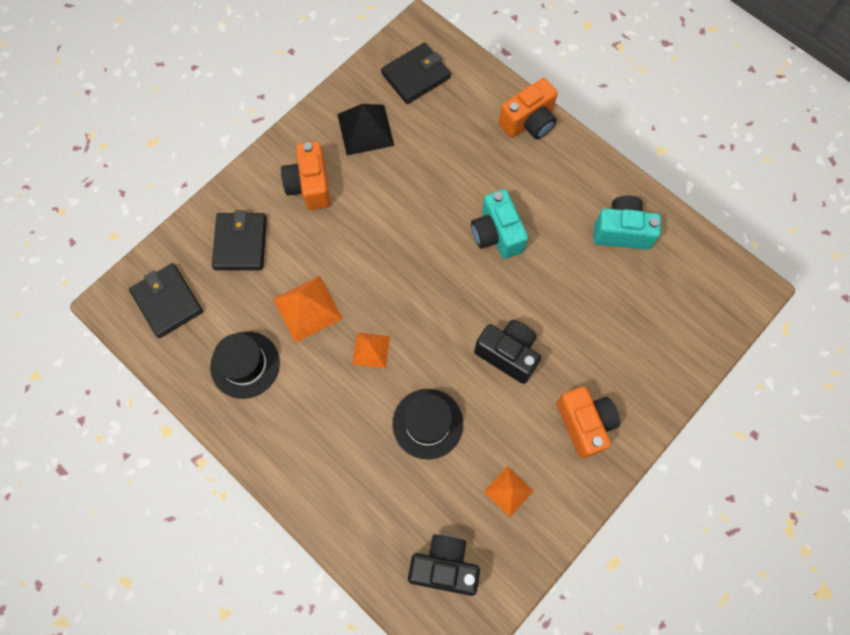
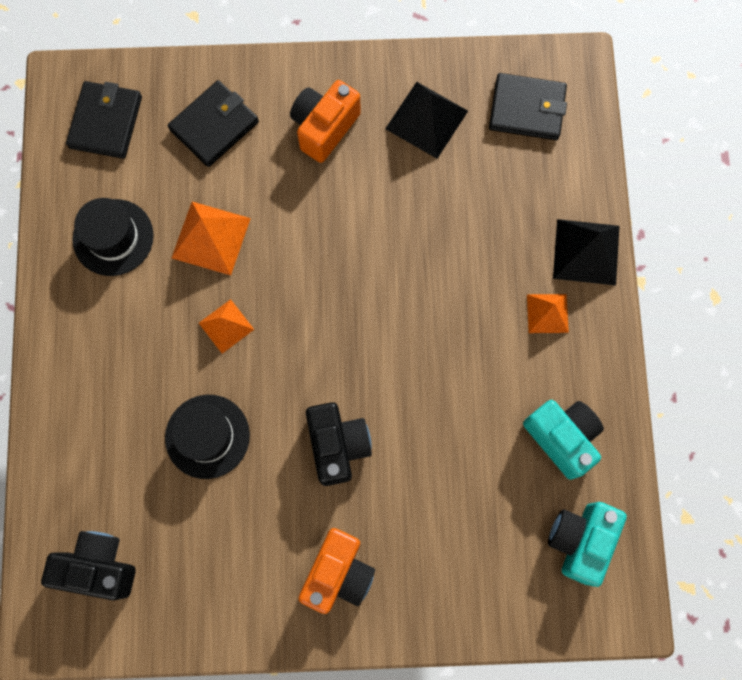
camera: 45 degrees right, 5 degrees up
black camera [408,534,480,596] -> black camera turned 45 degrees counterclockwise [41,531,136,600]
turquoise camera [471,189,528,259] -> turquoise camera moved to [548,502,627,587]
orange pyramid [484,466,533,517] -> orange pyramid moved to [527,294,569,333]
orange camera [499,78,558,139] -> black pyramid [553,219,619,285]

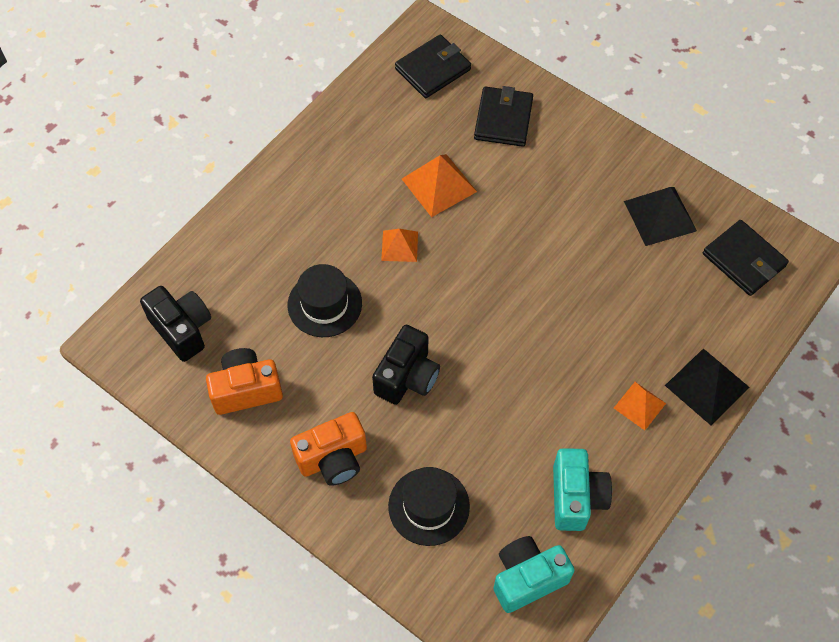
camera: 40 degrees right, 15 degrees down
black hat [73,198,154,276] -> black hat moved to [388,467,470,546]
black wallet [168,80,259,167] -> black wallet turned 75 degrees counterclockwise [474,86,533,147]
orange camera [290,80,361,163] -> orange camera moved to [206,348,283,415]

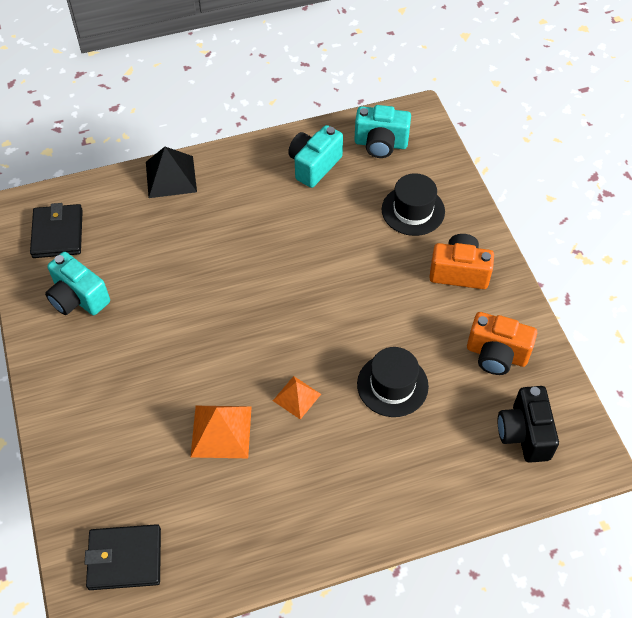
camera: 145 degrees left, 5 degrees down
black camera [372,325,440,405] -> none
black wallet [474,86,533,147] -> none
orange pyramid [614,382,666,430] -> none
black pyramid [624,187,697,246] -> turquoise camera [45,252,110,315]

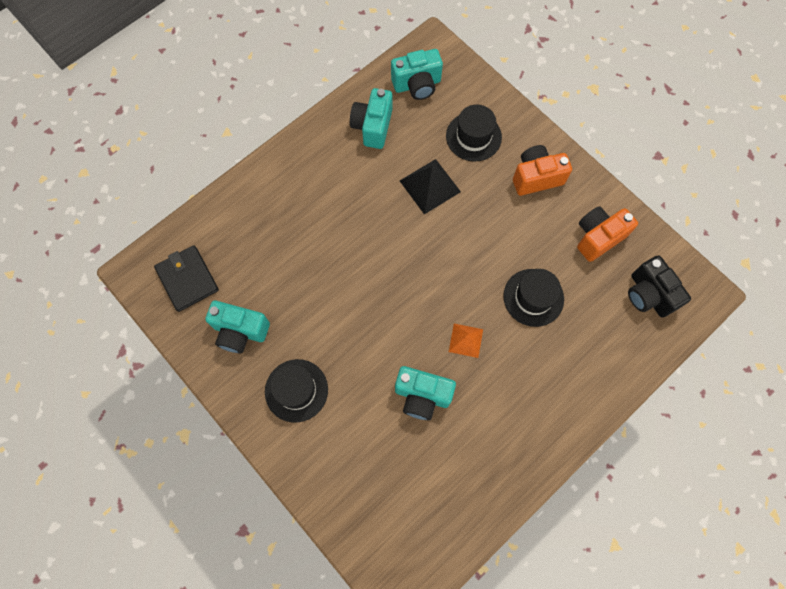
camera: 25 degrees left, 15 degrees up
black wallet [84,524,161,590] -> none
black pyramid [146,147,197,198] -> black pyramid moved to [400,159,461,214]
orange pyramid [191,406,252,458] -> turquoise camera [395,366,456,420]
orange camera [467,312,537,375] -> orange camera turned 150 degrees clockwise [577,206,638,262]
none -> black hat [265,359,328,423]

